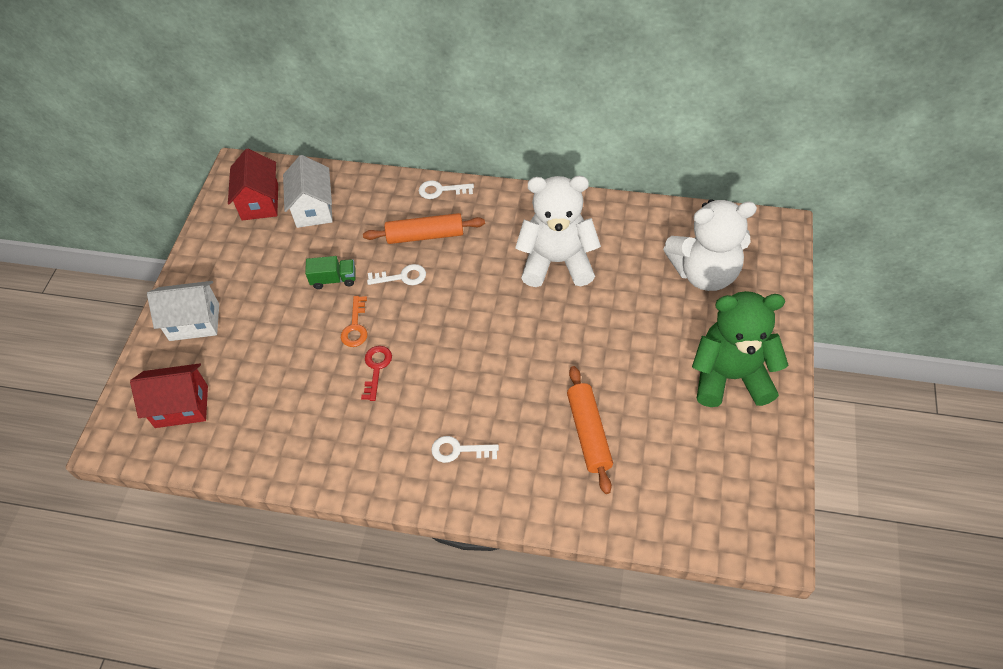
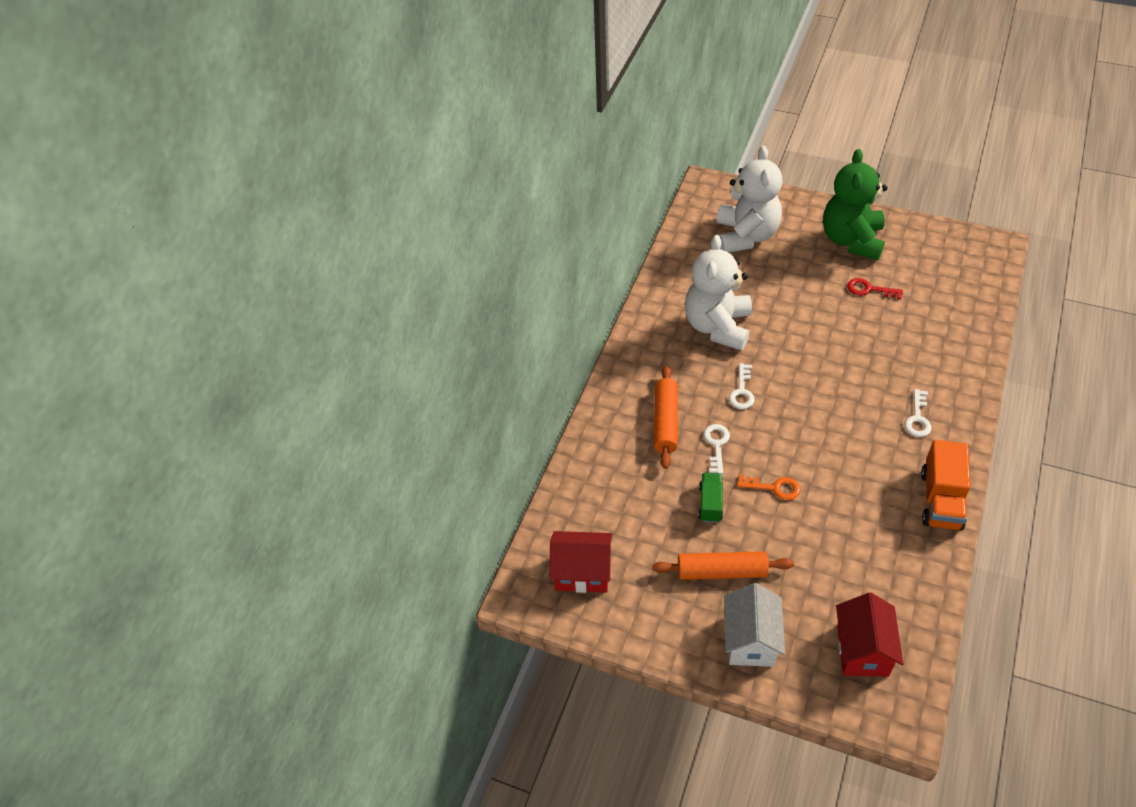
camera: 80 degrees left, 5 degrees down
white house [283,155,333,228] -> none
red key [361,346,392,401] -> red key moved to [847,278,903,300]
white key [419,180,474,199] -> white key moved to [729,363,755,409]
orange rolling pin [567,366,613,494] -> orange rolling pin moved to [652,551,794,580]
none -> orange truck [921,440,970,531]

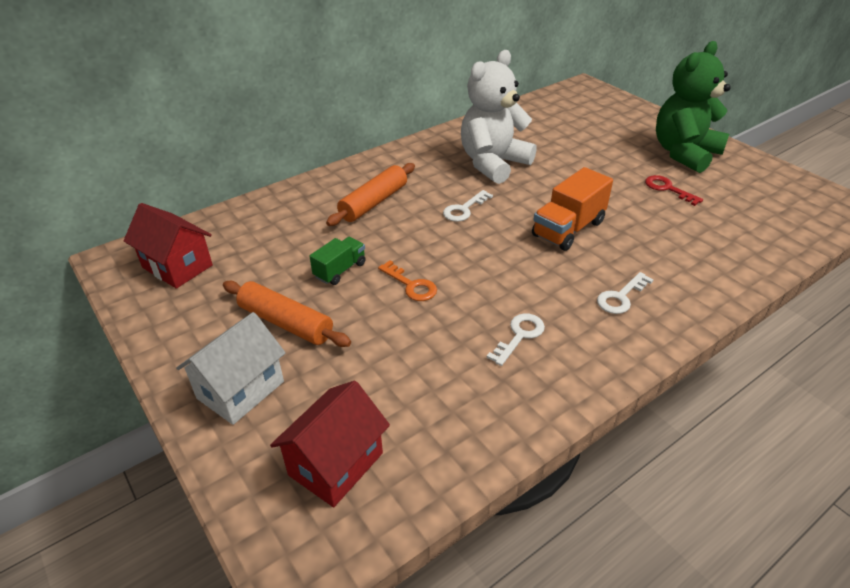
camera: 30 degrees right, 10 degrees down
white key [703,424,730,474] -> white key moved to [487,313,545,366]
white teddy bear [717,146,782,253] -> none
orange truck [921,440,970,531] -> orange truck moved to [532,167,613,251]

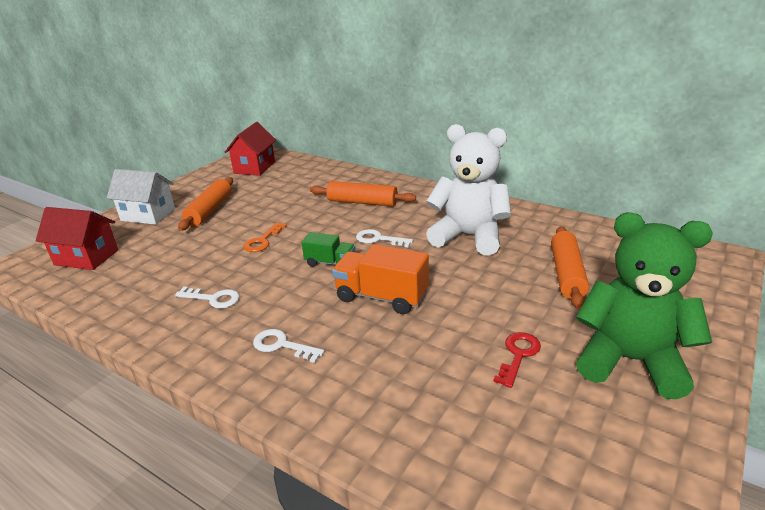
camera: 70 degrees right, 10 degrees down
green truck [309,237,366,285] -> green truck moved to [302,232,355,267]
none -> orange rolling pin [551,227,589,309]

